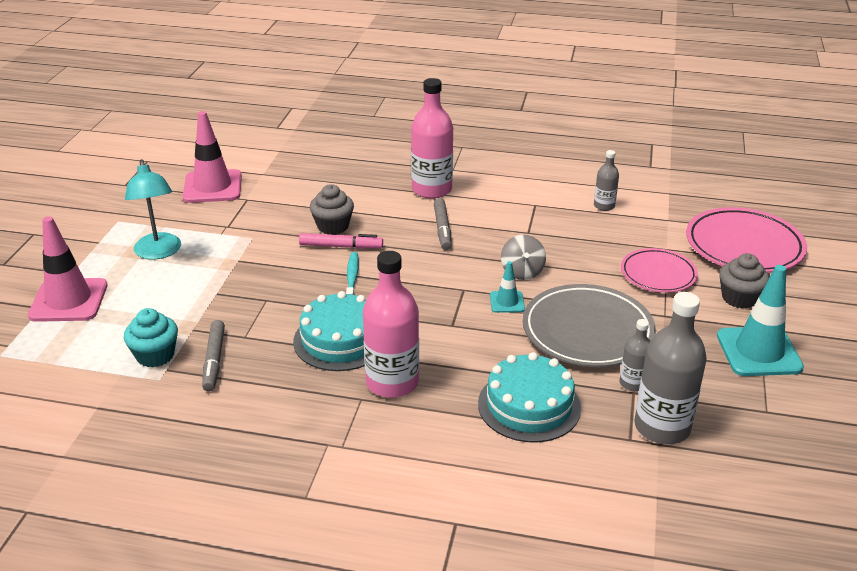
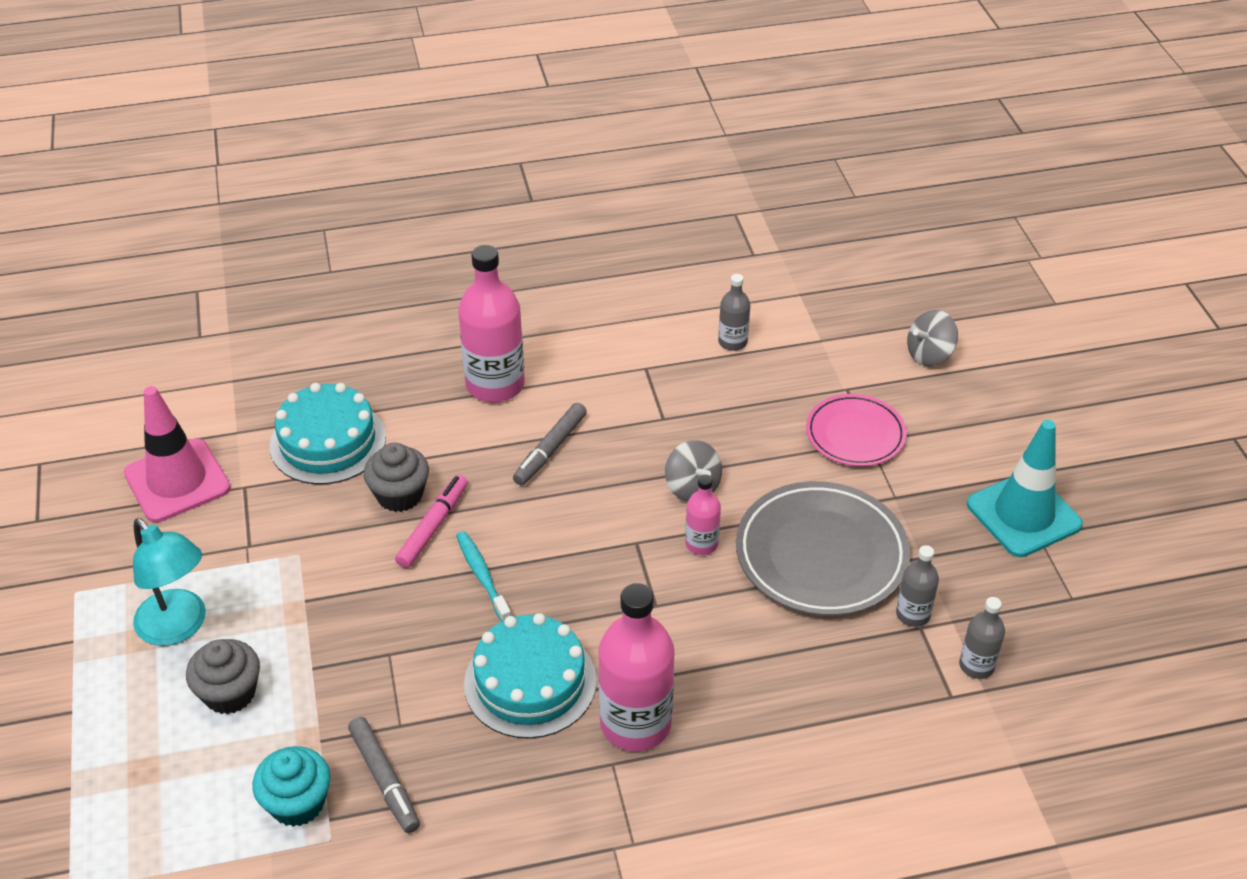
camera: 25 degrees left, 10 degrees up
pink traffic cone [28,216,108,322] -> none
pink marker [299,233,383,249] -> pink marker turned 45 degrees counterclockwise [395,475,468,568]
grey marker [434,198,452,250] -> grey marker turned 60 degrees clockwise [513,403,587,486]
turquoise cake [478,352,581,443] -> turquoise cake moved to [269,383,386,484]
turquoise traffic cone [490,261,525,313] -> pink bottle [685,474,721,555]
grey bottle [635,292,707,444] -> grey bottle [959,597,1005,679], size x0.51
pink plate [686,207,807,273] -> grey spinning top [907,310,958,366]
grey cupcake [719,253,769,309] -> grey cupcake moved to [186,639,260,714]

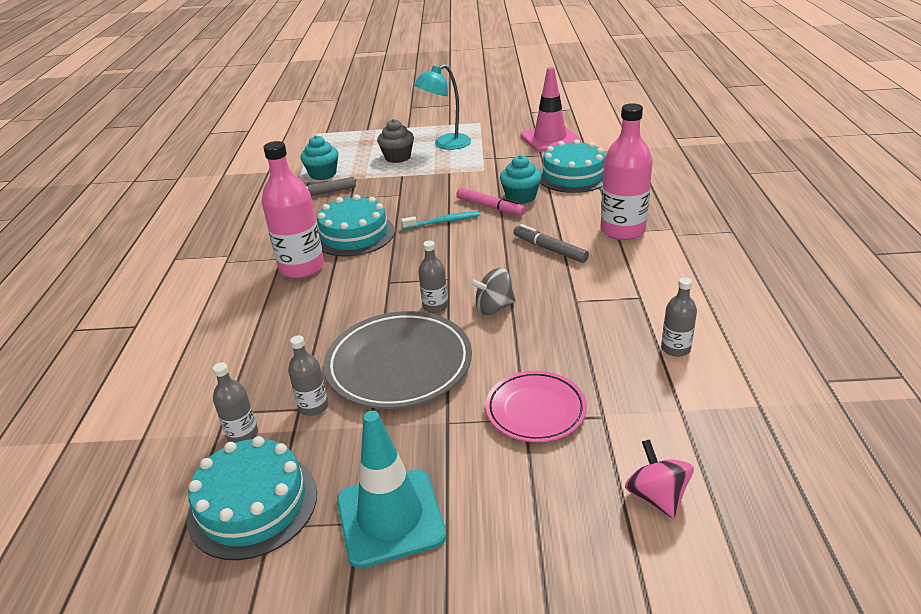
camera: 105 degrees right, 10 degrees down
grey cupcake [364,443,429,512] -> turquoise cupcake [500,155,542,204]
pink bottle [685,474,721,555] -> grey bottle [418,241,448,313]
grey spinning top [907,310,958,366] -> pink spinning top [625,439,694,519]
none -> turquoise cake [187,436,317,560]

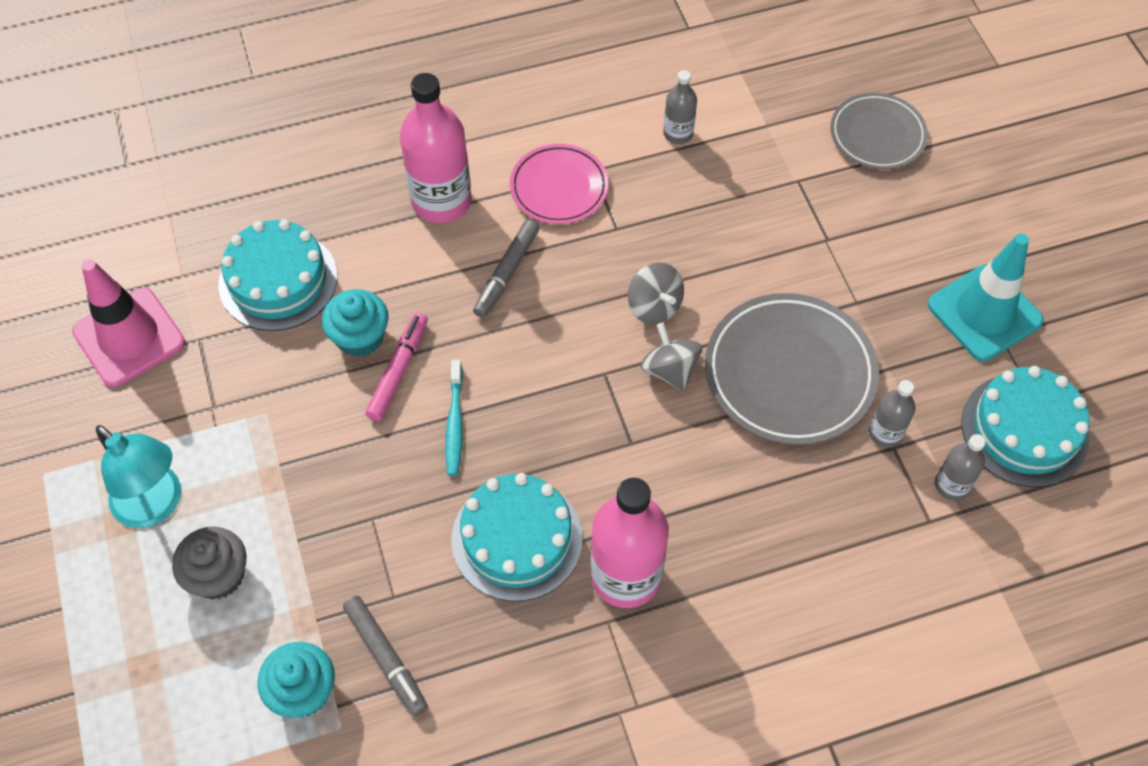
camera: 110 degrees left, 25 degrees up
turquoise toothbrush [401,211,480,229] -> turquoise toothbrush turned 150 degrees counterclockwise [446,360,463,476]
grey bottle [418,241,448,313] -> grey spinning top [641,323,702,392]
pink plate [486,371,587,442] -> pink plate moved to [510,144,609,224]
pink spinning top [625,439,694,519] -> grey plate [830,93,928,169]

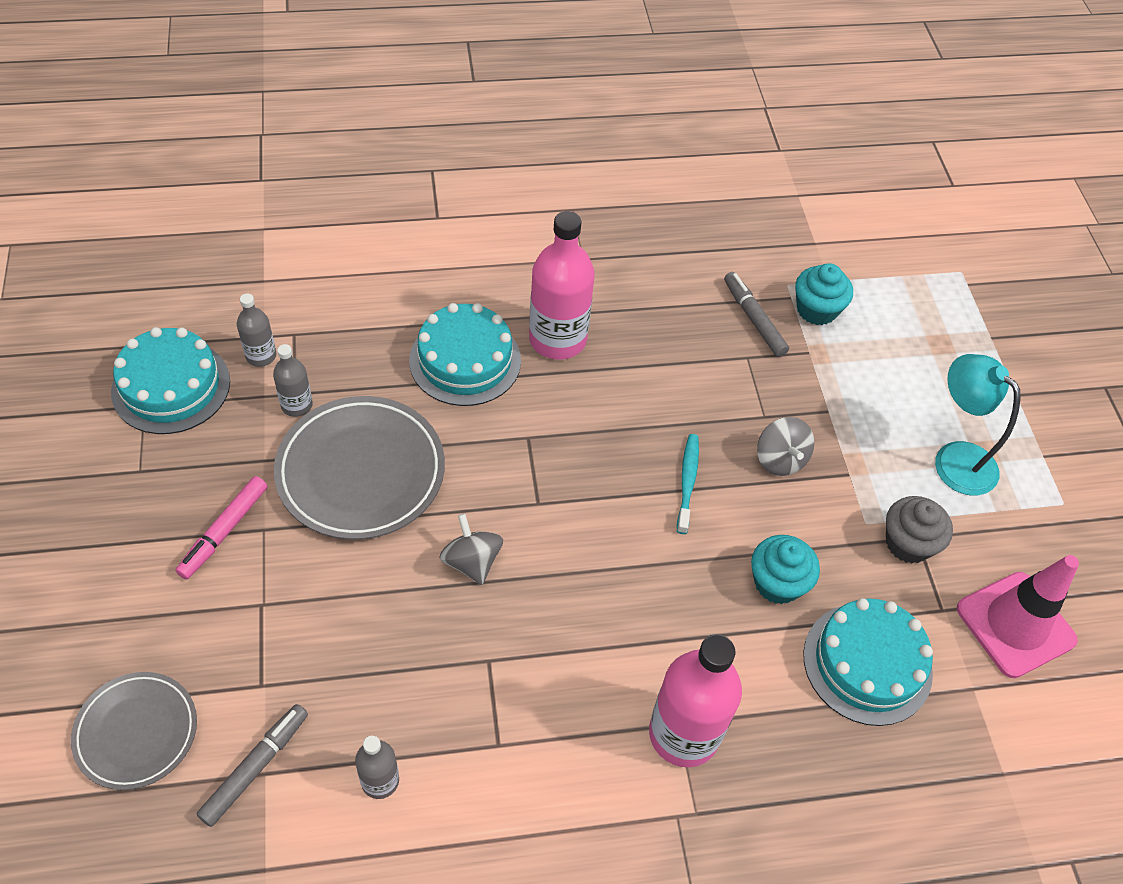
camera: 175 degrees left, 5 degrees down
grey cupcake [172,527,246,599] -> grey cupcake moved to [886,496,953,563]
pink marker [365,313,428,421] -> pink marker moved to [176,476,267,579]
turquoise cake [451,473,583,601] -> turquoise cake moved to [409,303,521,406]
grey marker [473,220,539,318] -> grey marker moved to [197,704,308,827]
pink plate [510,144,609,224] -> none
grey spinning top [641,323,702,392] -> grey spinning top moved to [757,417,814,476]
turquoise traffic cone [928,233,1044,361] -> none

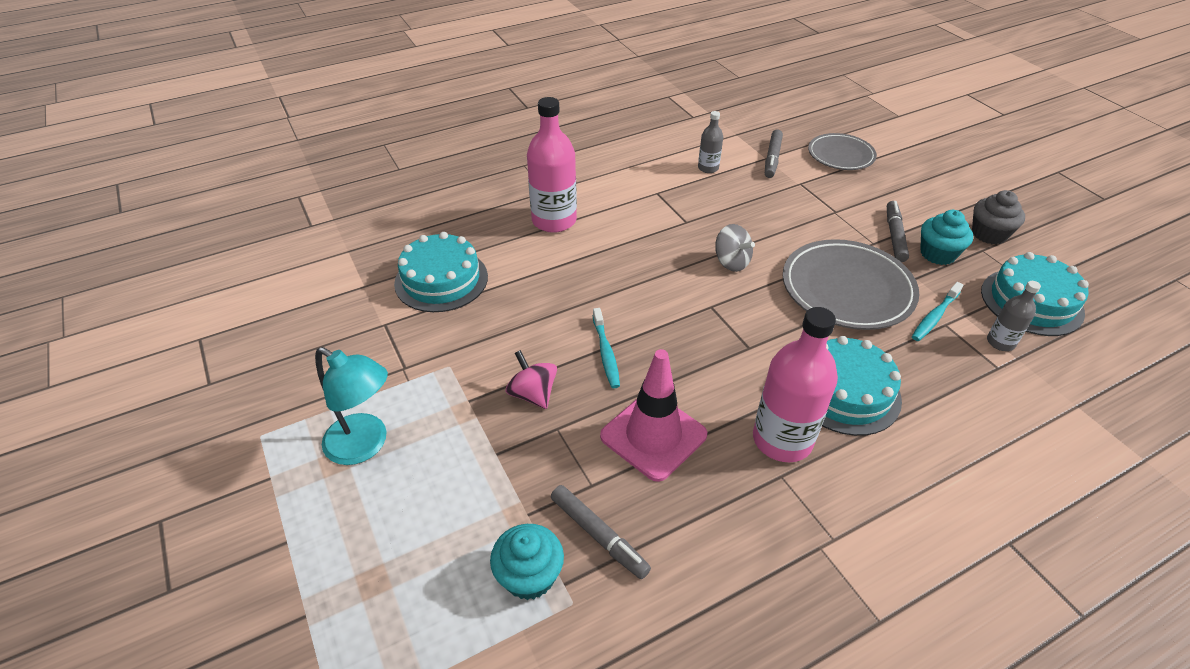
camera: 165 degrees right, 10 degrees down
pink marker [176,476,267,579] -> grey marker [887,201,909,262]
grey bottle [273,344,313,417] -> turquoise toothbrush [912,282,963,341]
turquoise cupcake [751,535,820,604] -> turquoise cupcake moved to [920,210,973,265]
grey spinning top [757,417,814,476] -> pink spinning top [506,350,557,409]
grey cupcake [886,496,953,563] -> grey cupcake moved to [972,190,1025,245]
pink traffic cone [957,555,1079,678] -> pink traffic cone moved to [600,349,707,482]

